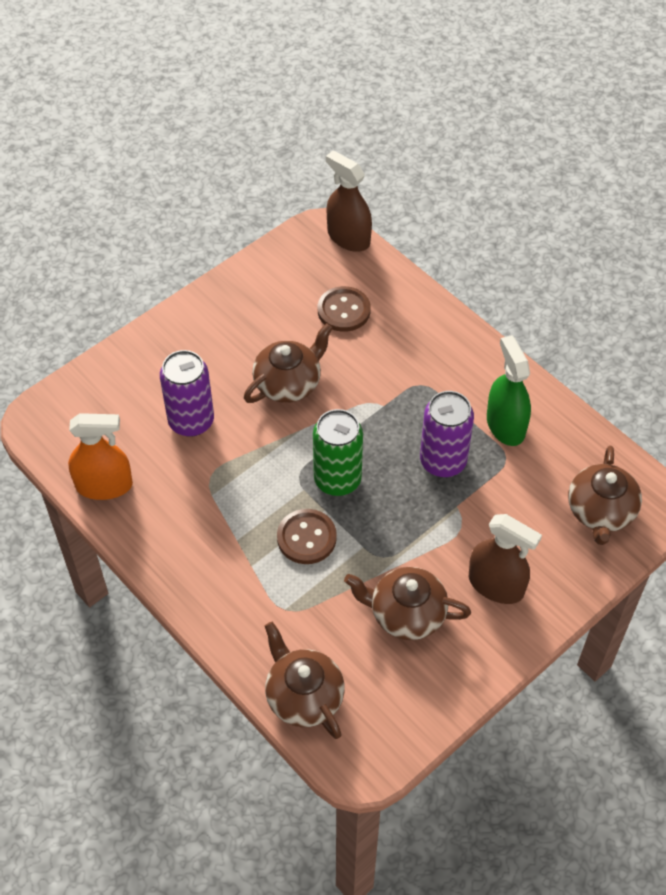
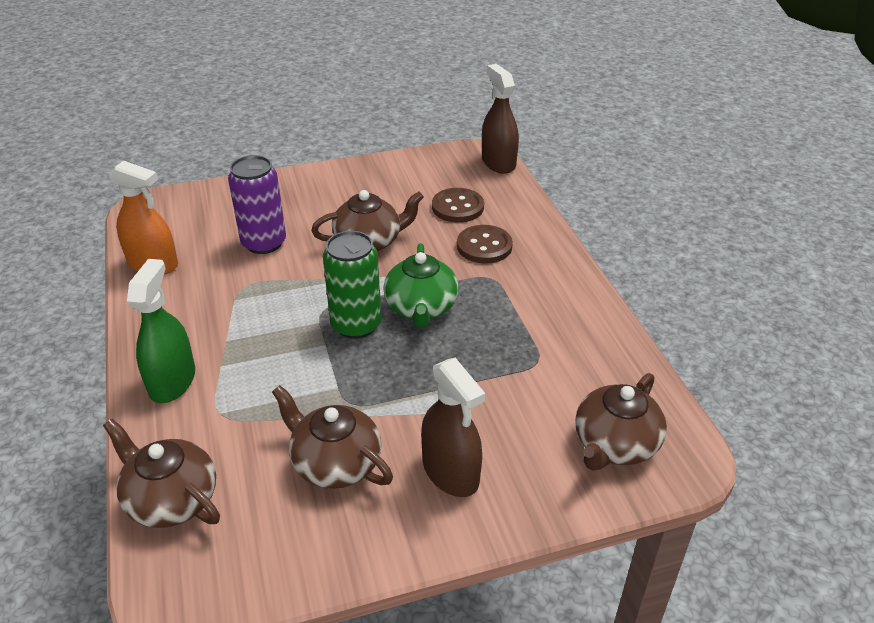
camera: 25 degrees right, 15 degrees down
brown teapot [265,622,345,739] -> brown teapot turned 45 degrees counterclockwise [103,419,220,528]
brown button [277,509,337,564] -> brown button moved to [457,225,513,264]
purple can [420,391,474,477] -> none
green spray bottle [487,335,531,446] -> green spray bottle moved to [127,259,195,403]
none -> green teapot [383,243,459,328]

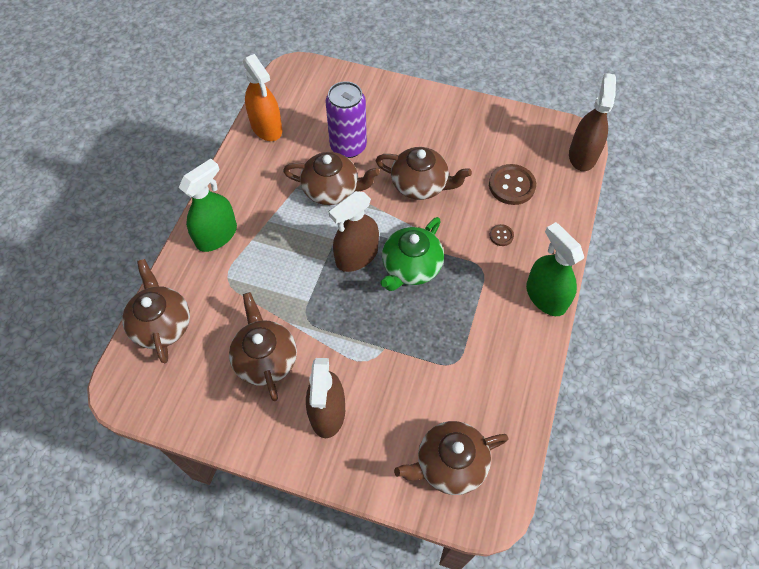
camera: 35 degrees right, 20 degrees up
green can [323,231,382,339] -> brown spray bottle [329,191,379,272]
brown button [457,225,513,264] -> brown button [489,224,514,246], size x0.50
none -> brown teapot [283,152,380,205]
none -> green spray bottle [526,222,584,316]

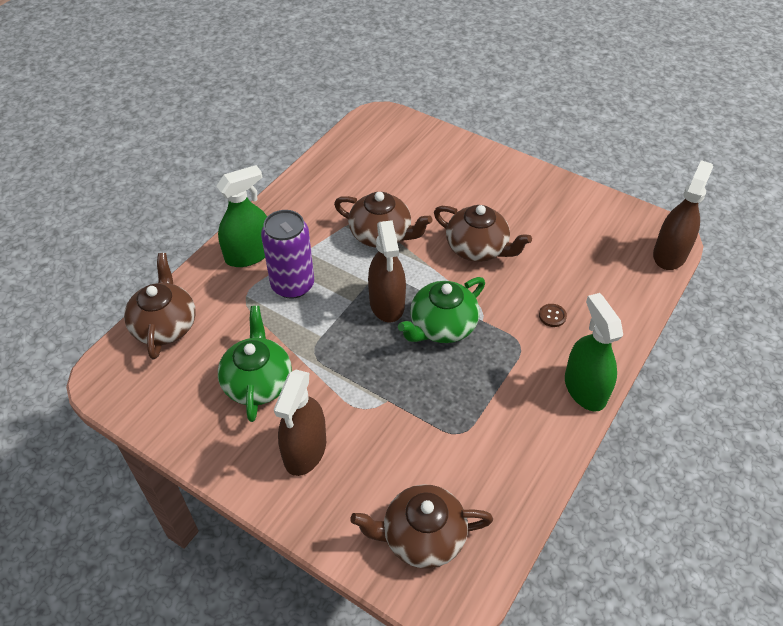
camera: 15 degrees right, 10 degrees down
brown teapot [229,292,297,401] -> green teapot [218,306,292,422]
orange spray bottle [243,54,282,141] -> none
purple can [325,81,367,158] -> purple can moved to [261,210,314,299]
brown spray bottle [329,191,379,272] -> brown spray bottle turned 75 degrees counterclockwise [368,220,406,322]
brown button [489,164,536,205] -> none

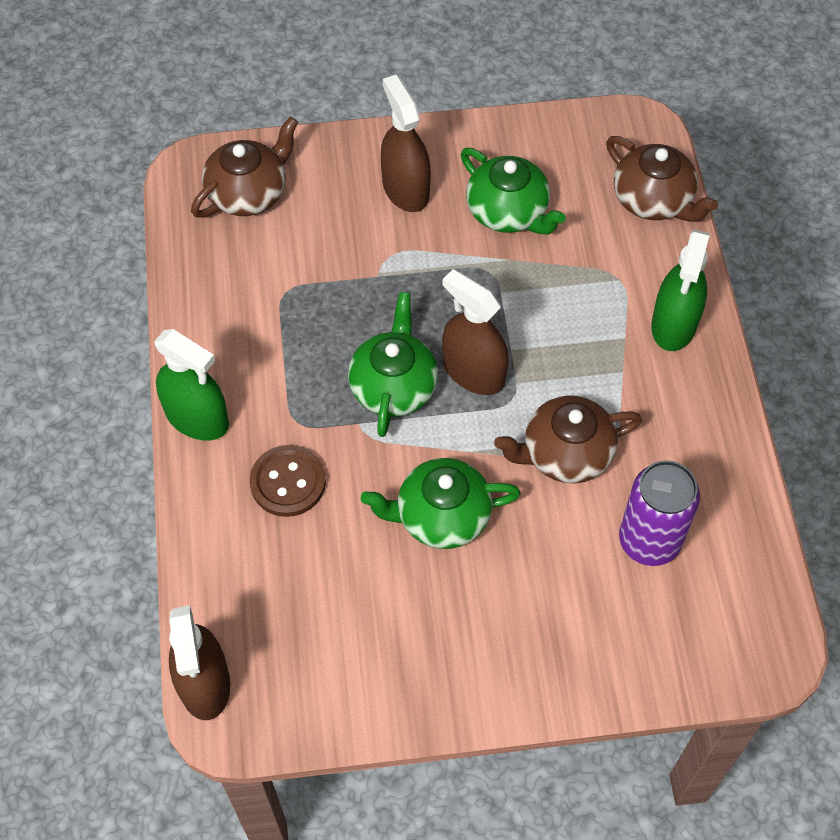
camera: 140 degrees right, 10 degrees up
purple can [261,210,314,299] -> purple can moved to [619,460,700,566]
brown teapot [434,205,532,262] -> green teapot [361,458,521,549]
brown button [539,304,567,327] -> brown button [250,445,326,517], size x2.01

